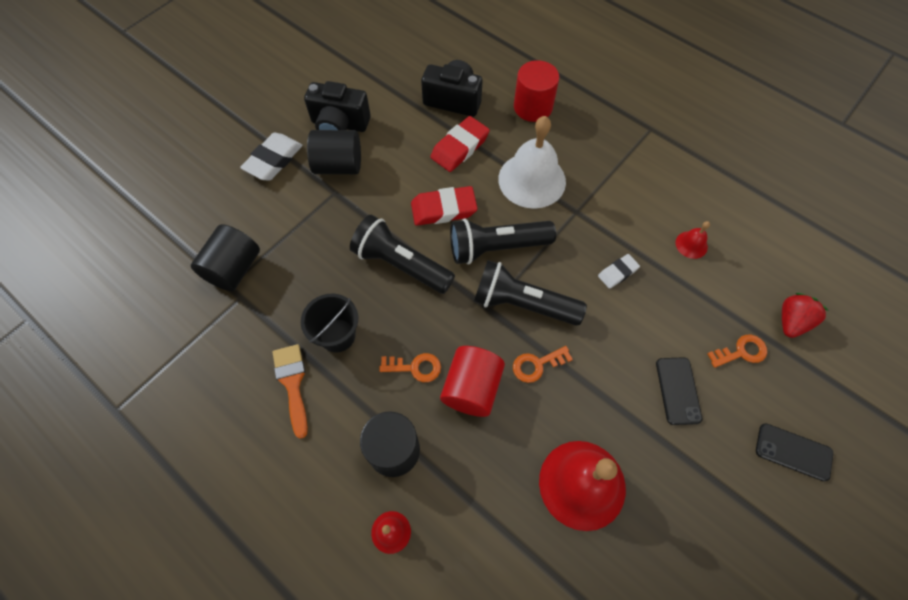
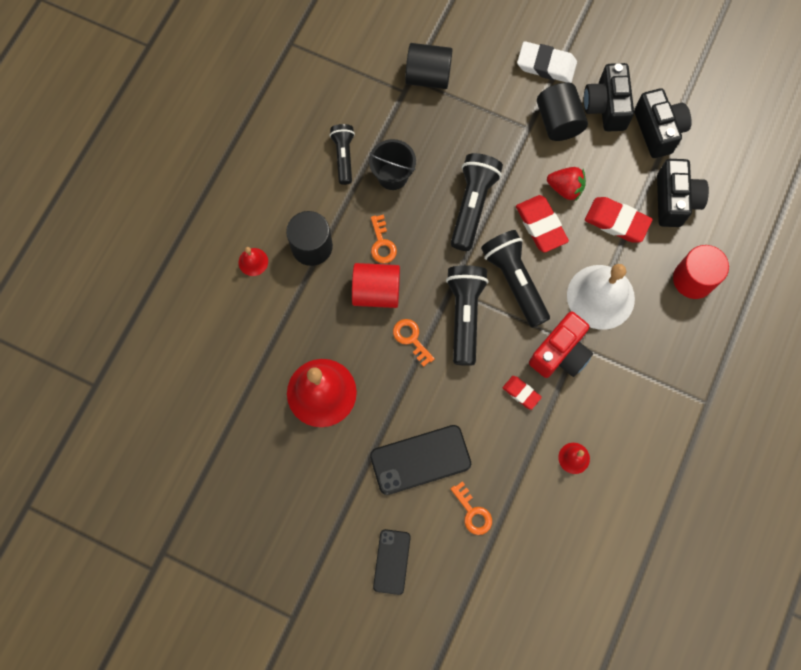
camera: 75 degrees right, 10 degrees up
orange brush [273,344,308,439] -> black flashlight [330,124,355,185]
white eraser [598,254,640,289] -> red eraser [503,376,542,410]
black phone [656,357,702,425] -> black phone [370,425,471,495], size x1.59
red strawberry [782,293,829,338] -> red strawberry moved to [547,167,586,200]
none -> red camera [529,312,593,378]
none -> black camera [634,88,692,158]

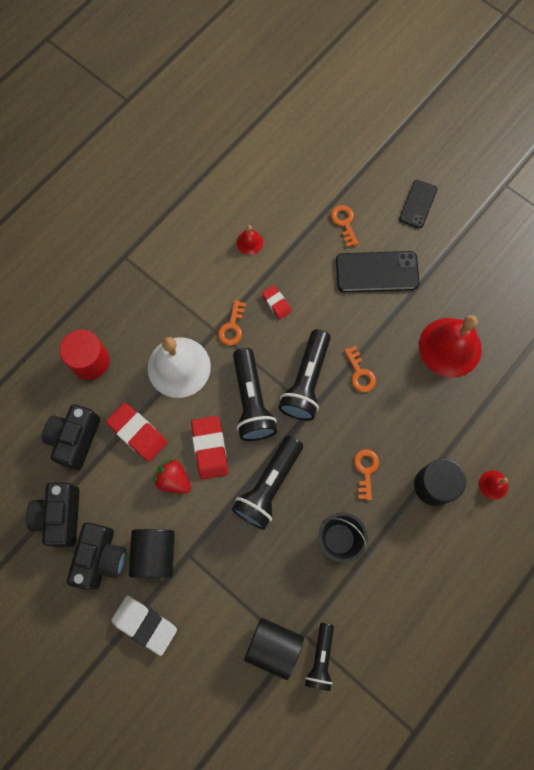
camera: 165 degrees left, 0 degrees up
black flashlight [330,124,355,185] -> black flashlight moved to [305,623,334,691]
red cylinder [352,263,400,308] -> none
red camera [529,312,593,378] -> orange key [218,300,246,345]

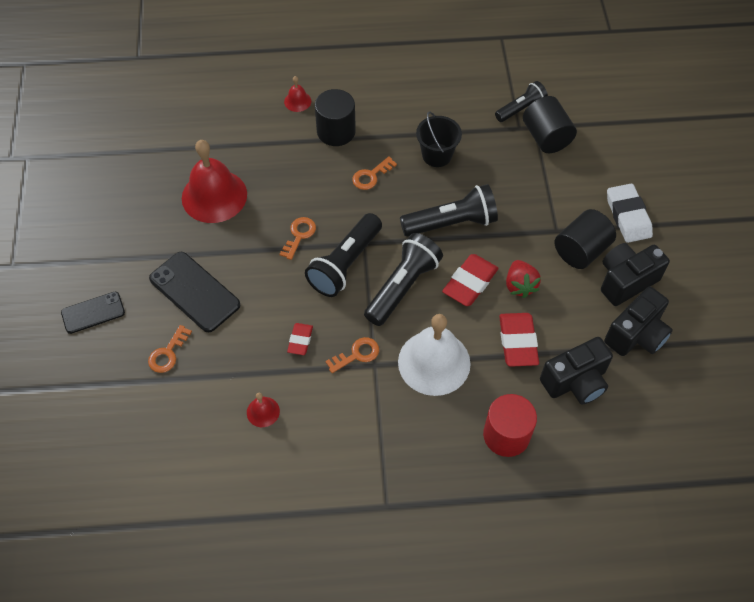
camera: 135 degrees left, 15 degrees down
black flashlight [278,329,331,421] -> black flashlight turned 150 degrees clockwise [305,213,382,297]

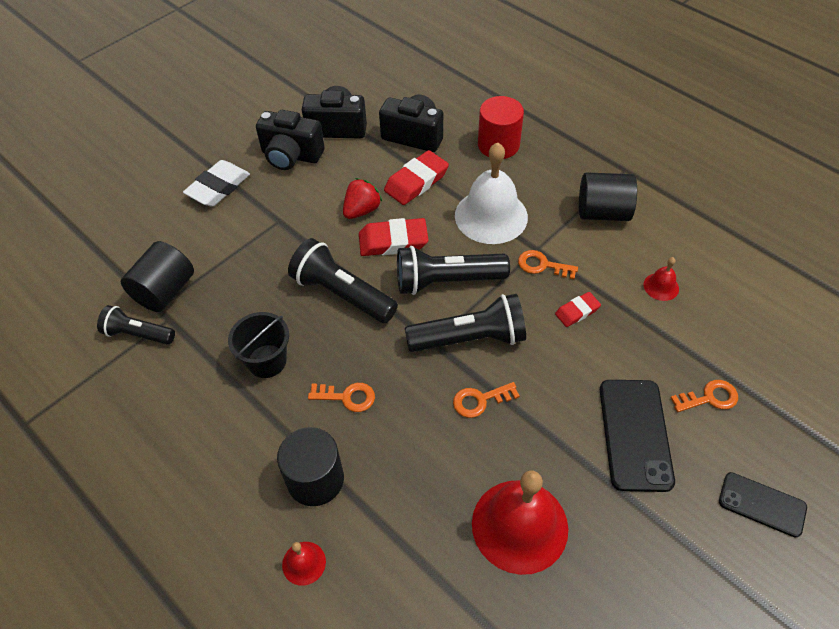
camera: 130 degrees left, 5 degrees down
black cylinder [555,209,616,269] -> black cylinder moved to [579,172,637,221]

